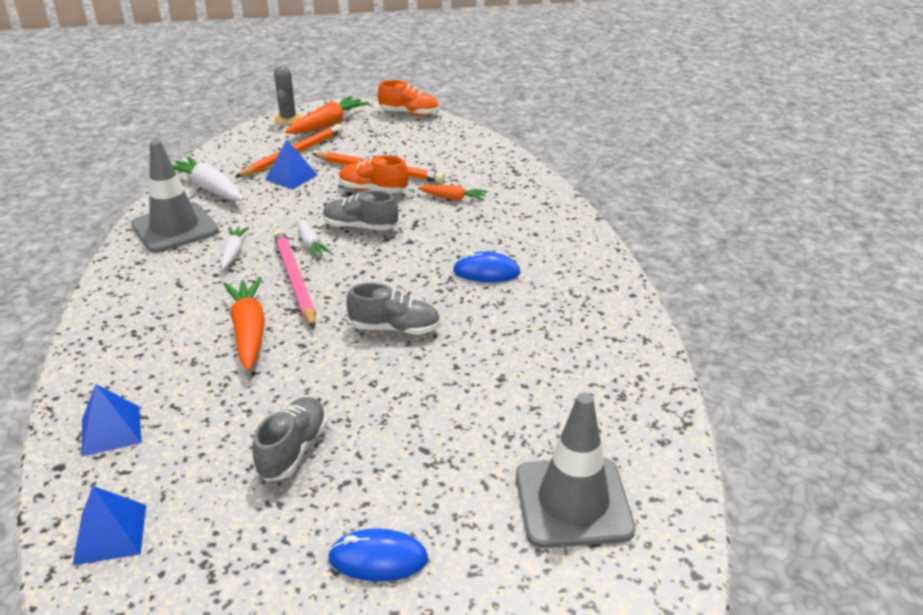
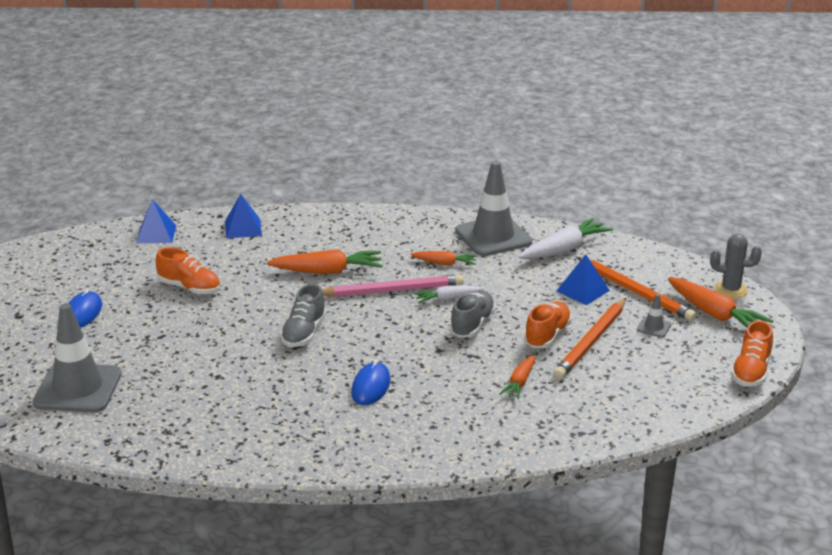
camera: 100 degrees right, 5 degrees down
white carrot [221,227,249,269] -> orange carrot [410,251,477,265]
grey shoe [252,397,327,481] -> orange shoe [156,247,221,294]
none -> grey traffic cone [637,294,671,338]

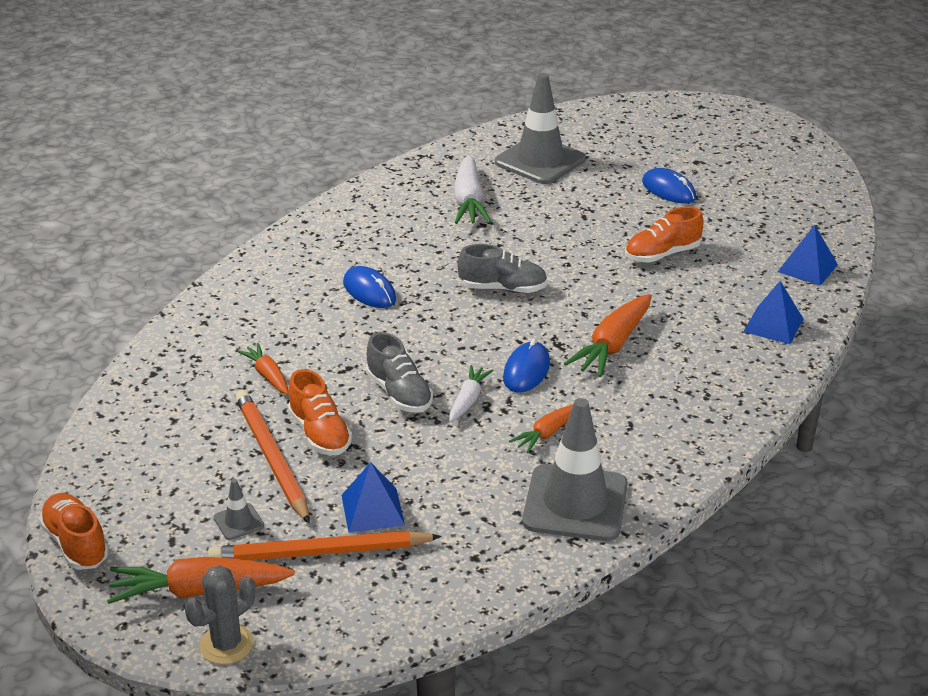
camera: 125 degrees right, 5 degrees up
grey shoe [280,284,326,347] -> grey shoe turned 135 degrees clockwise [457,244,548,293]
pink pencil [322,274,464,297] -> blue mouse [503,339,550,393]
white carrot [519,218,613,259] -> white carrot moved to [454,155,491,224]

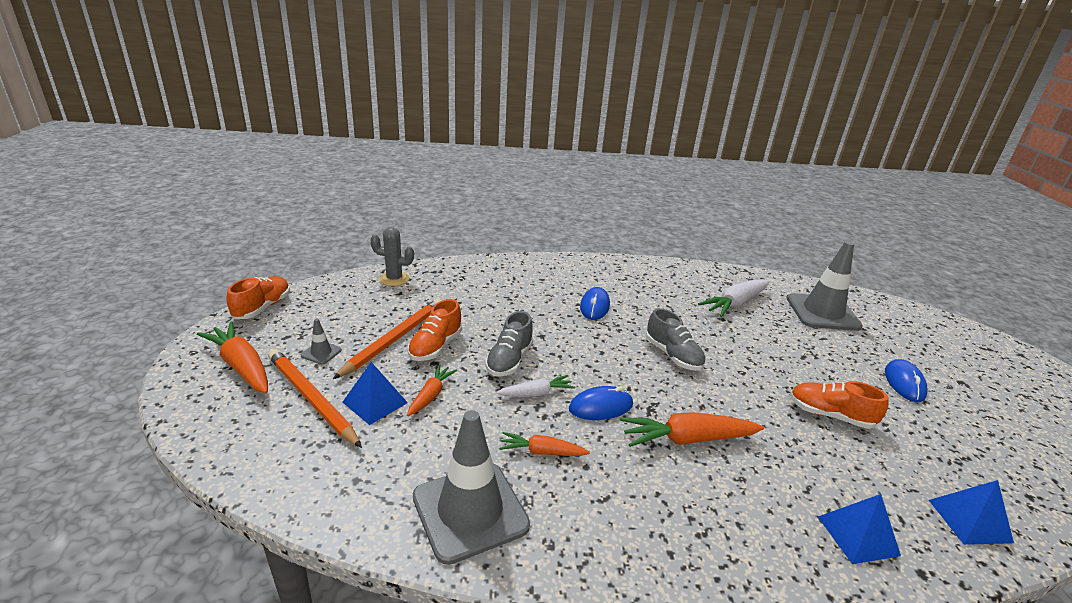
camera: 50 degrees right, 5 degrees down
grey cactus [185,565,255,664] -> grey cactus moved to [370,227,414,286]
orange carrot [237,343,289,395] -> orange carrot moved to [407,365,457,416]

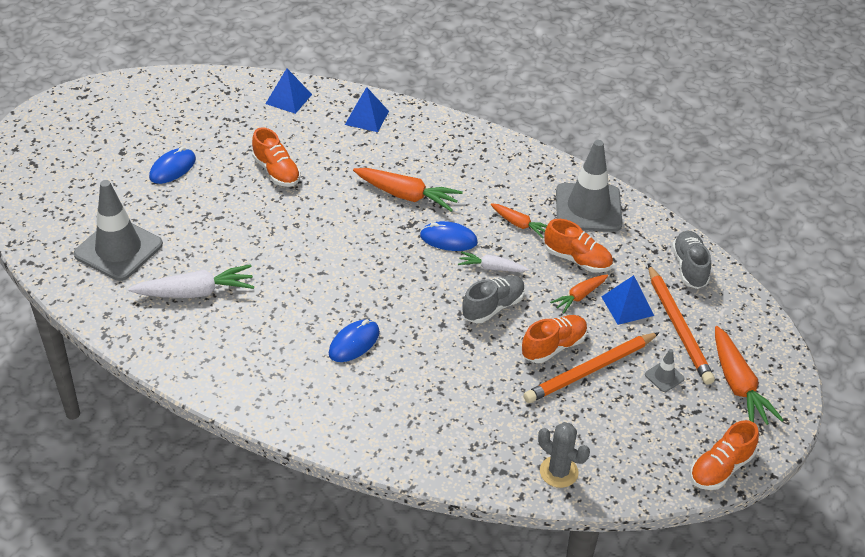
camera: 150 degrees left, 15 degrees up
grey shoe [646,308,706,371] -> grey shoe moved to [672,231,711,289]
none -> orange shoe [544,219,613,273]

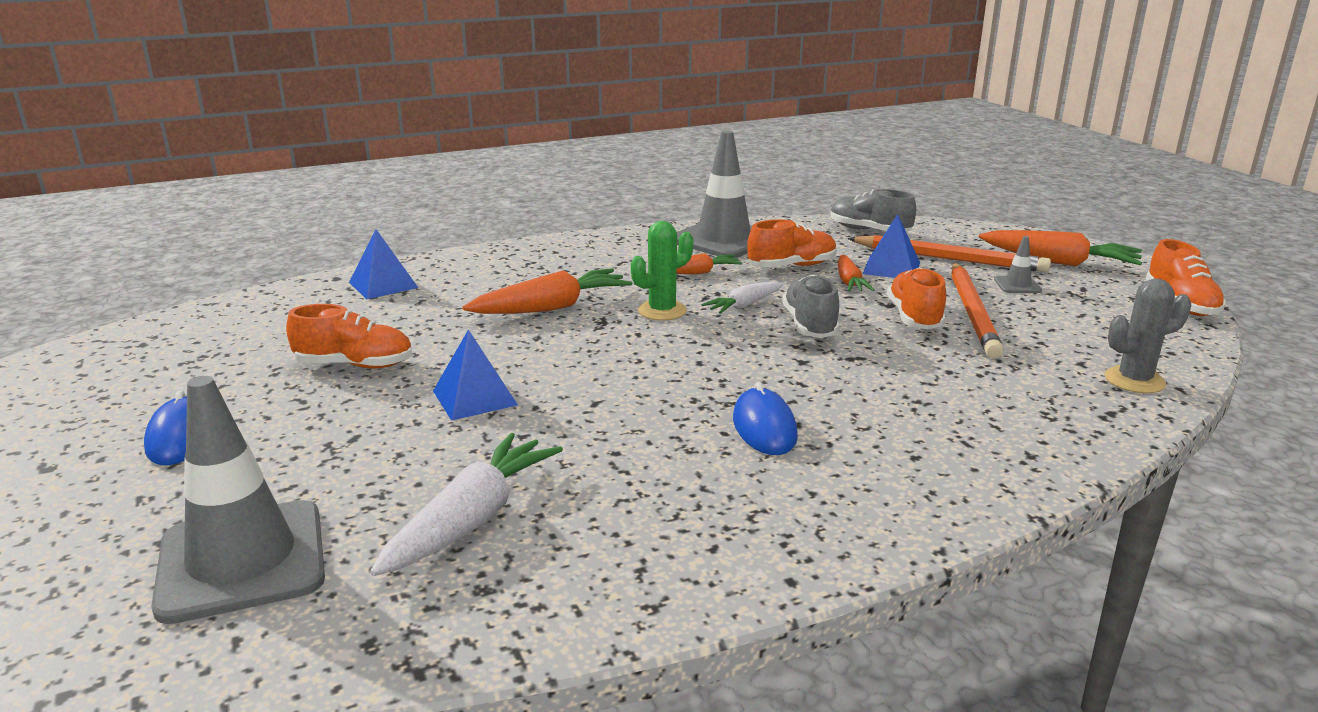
camera: 50 degrees left, 20 degrees down
blue pyramid [265,69,312,114] -> blue pyramid moved to [433,329,518,421]
blue mouse [420,221,478,251] -> green cactus [631,221,693,320]

